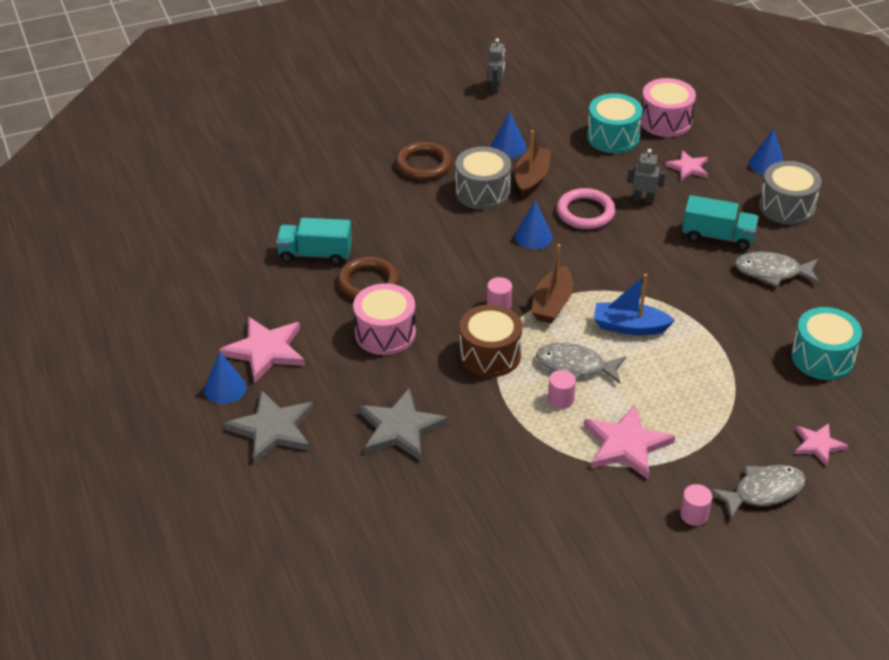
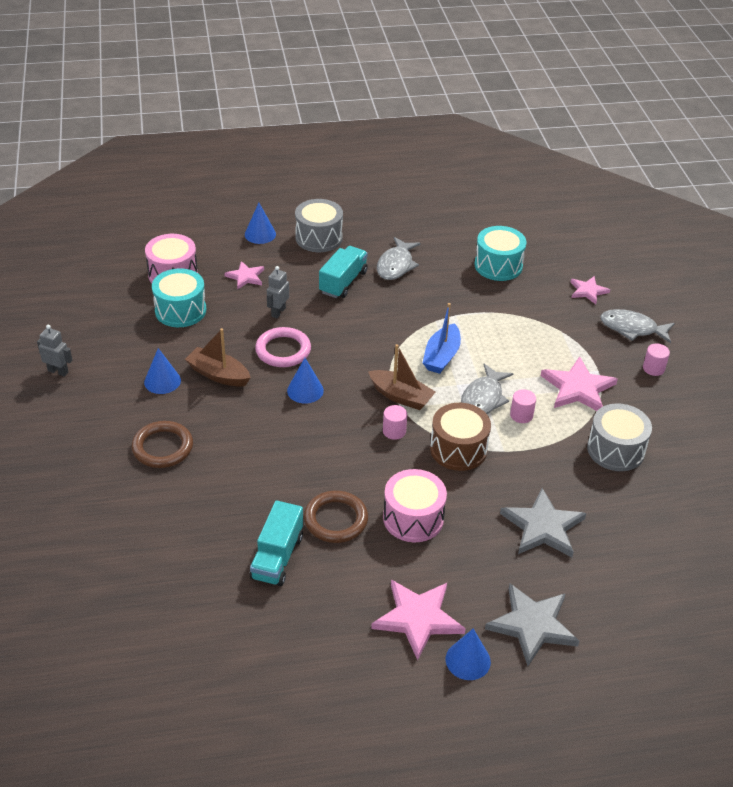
camera: 80 degrees left, 0 degrees up
grey drum [455,147,511,210] -> grey drum moved to [587,403,652,471]
grey fish [710,465,806,519] -> grey fish turned 60 degrees counterclockwise [600,309,675,343]

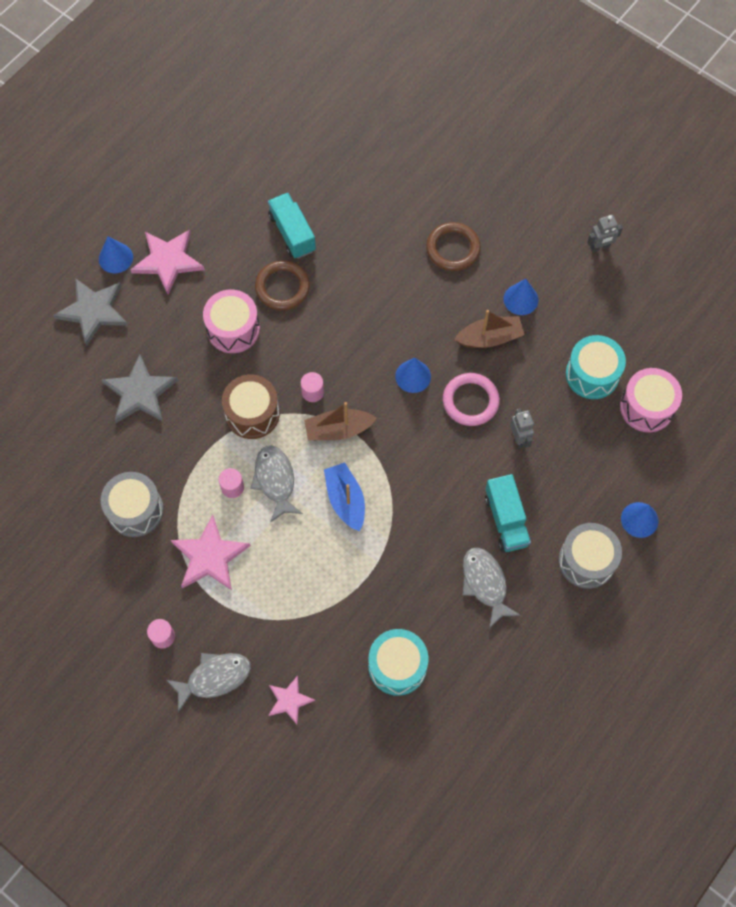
camera: 140 degrees right, 25 degrees up
pink star [224,261,264,290] -> none

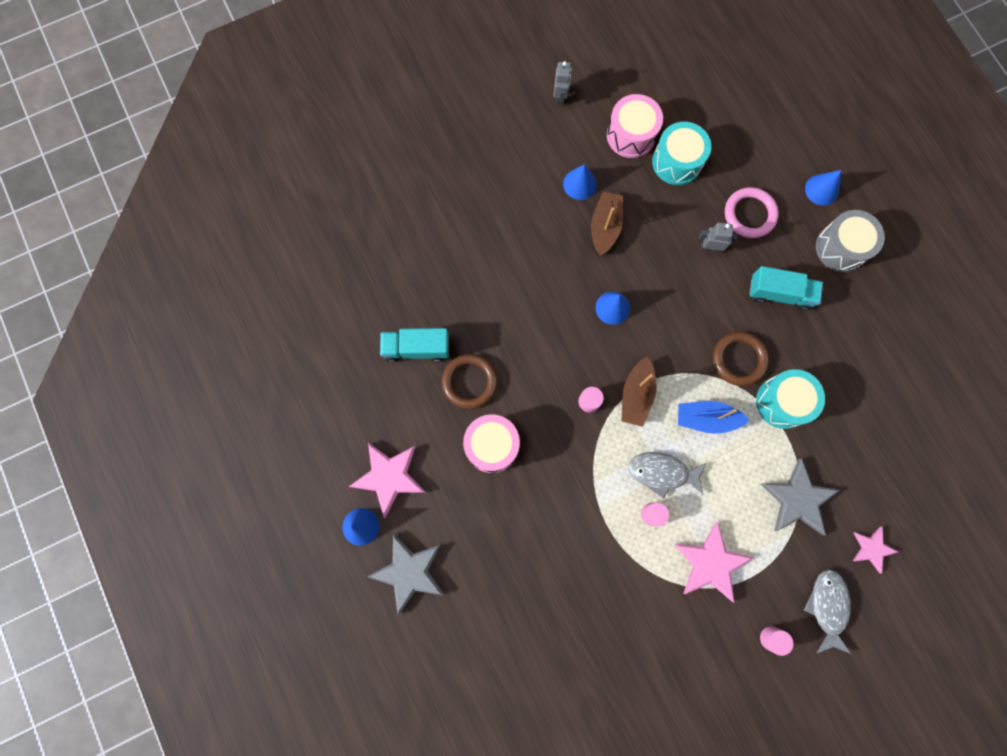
camera: 65 degrees left, 10 degrees up
grey drum [101,472,164,537] -> none
grey star [102,354,178,423] -> grey star moved to [761,459,840,535]
brown drum [222,374,280,439] -> none
turquoise drum [369,629,428,696] -> turquoise drum moved to [756,369,825,429]
brown ring [426,222,481,271] -> brown ring moved to [713,332,769,386]
pink ring [443,373,500,426] -> pink ring moved to [725,187,779,238]
grey fish [463,547,521,628] -> none
pink drum [620,368,682,432] -> pink drum moved to [607,94,663,158]

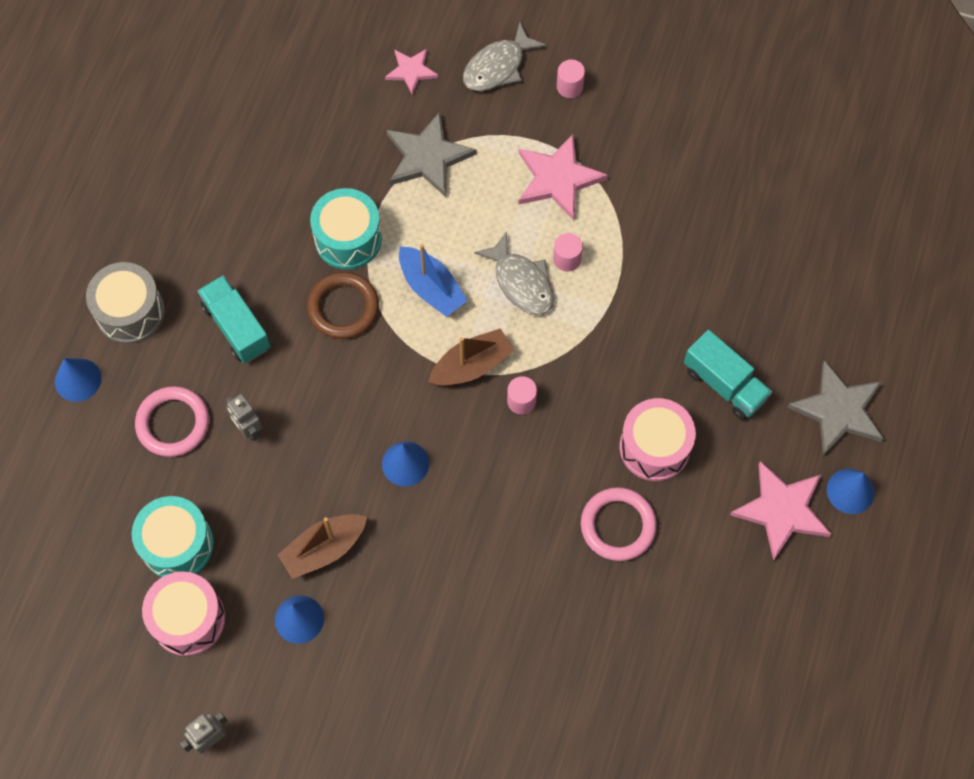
camera: 135 degrees left, 10 degrees down
turquoise truck [380,328,449,363] -> turquoise truck moved to [684,330,772,420]
brown ring [442,354,498,409] -> pink ring [581,487,657,561]

